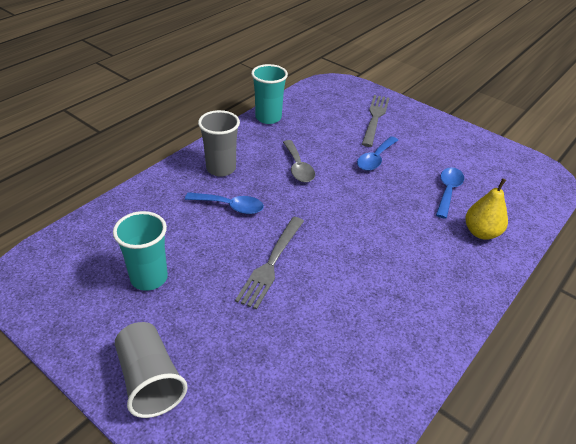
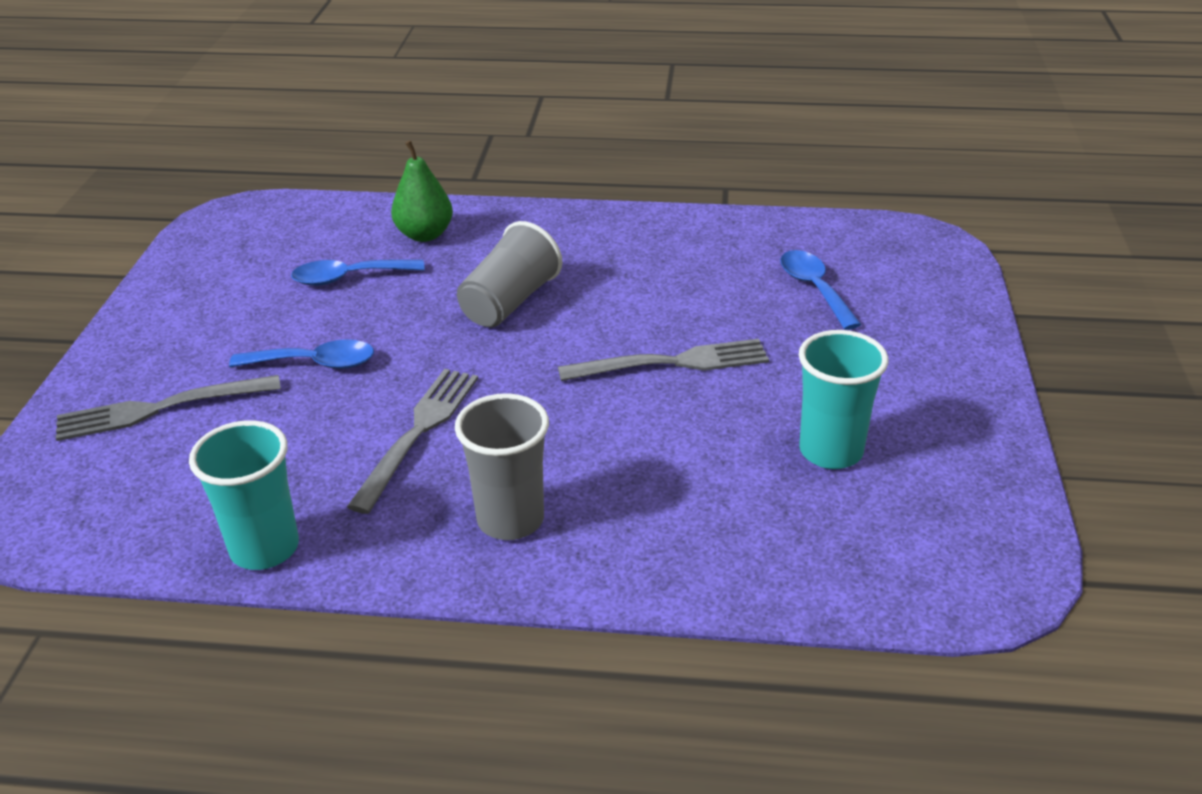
camera: 120 degrees left, 5 degrees down
grey cup [115,322,187,418] -> grey cup moved to [457,221,563,327]
blue spoon [185,192,264,214] -> blue spoon moved to [780,250,861,330]
grey spoon [283,140,315,182] -> grey fork [347,369,478,514]
yellow pear [465,178,508,240] -> green pear [391,140,453,242]

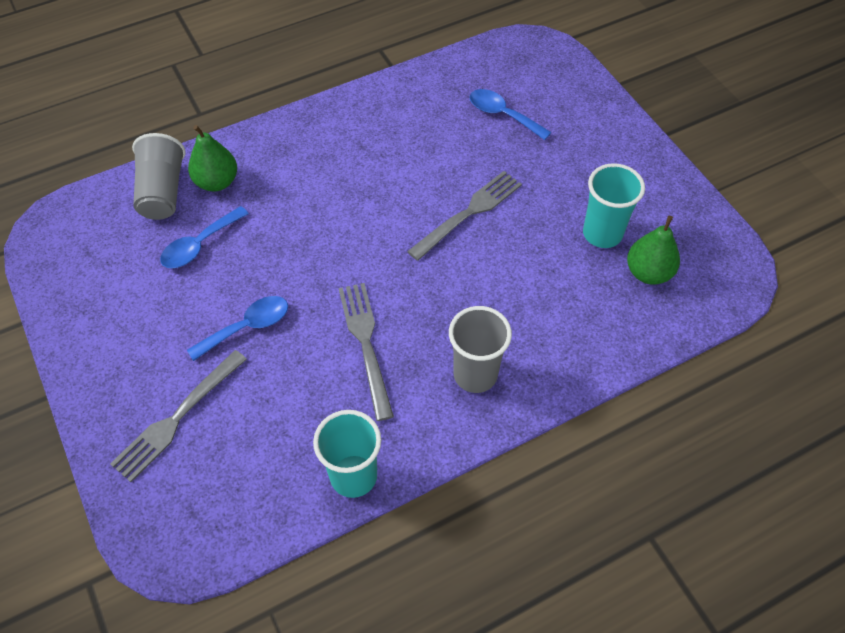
camera: 35 degrees left, 20 degrees up
grey cup [457,221,563,327] -> grey cup moved to [132,133,185,220]
none -> green pear [627,216,680,285]

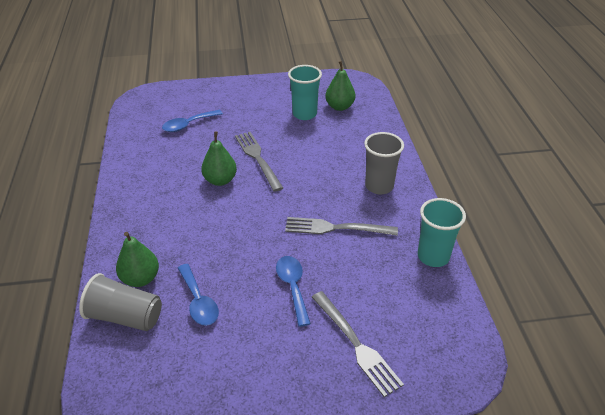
camera: 70 degrees left, 15 degrees down
none -> green pear [201,131,237,186]

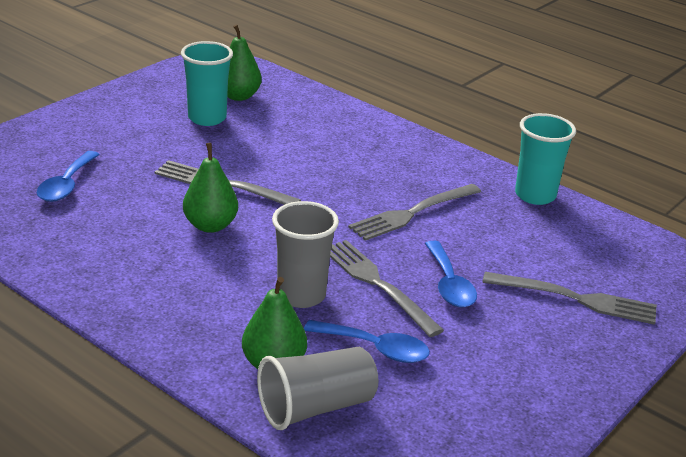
camera: 45 degrees left, 10 degrees down
blue spoon [276,256,311,327] -> blue spoon turned 135 degrees counterclockwise [425,241,477,307]
grey cup [364,132,404,195] -> grey cup moved to [272,201,339,308]
none -> grey fork [330,240,444,337]

